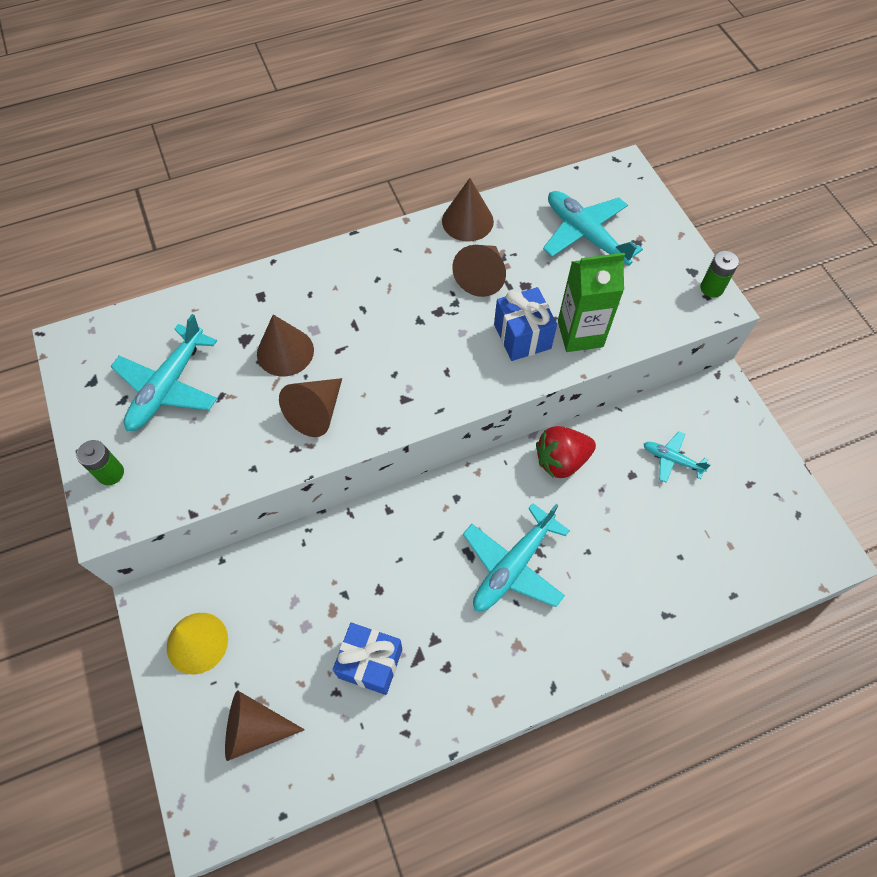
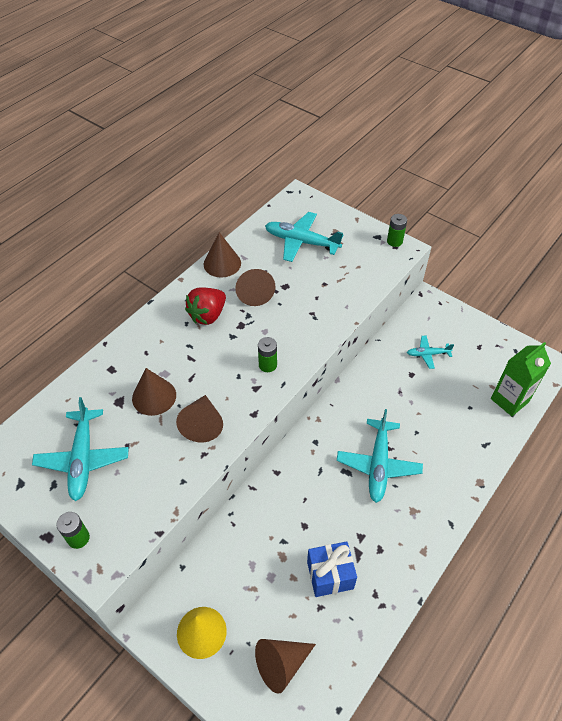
camera: 30 degrees left, 10 degrees down
blue gift [494,287,557,361] -> none
red strawberry [536,426,596,479] -> red strawberry moved to [185,287,226,325]
green carton [558,253,625,352] -> green carton moved to [491,342,551,416]
none -> green battery [258,337,277,372]

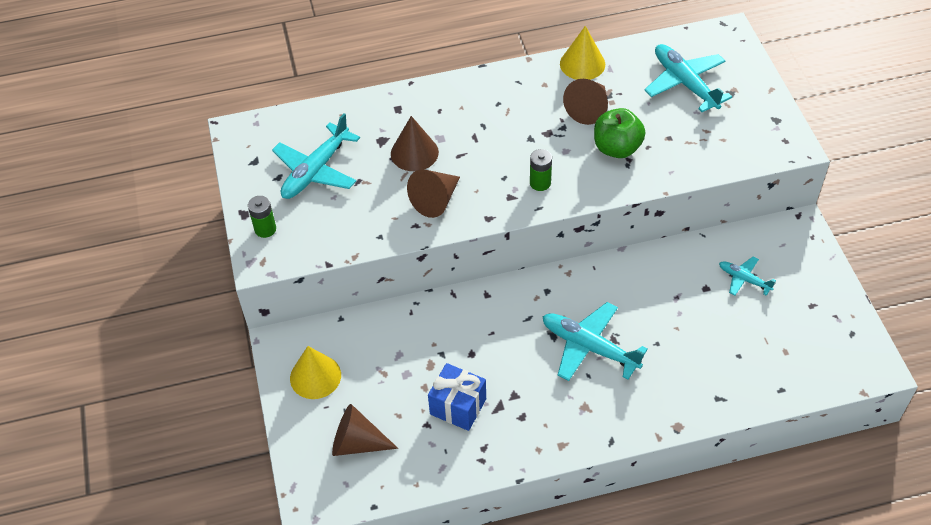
camera: 40 degrees right, 0 degrees up
red strawberry [185,287,226,325] -> none
brown cone [204,232,241,278] -> yellow cone [560,26,605,80]
turquoise plane [337,409,423,503] -> turquoise plane turned 75 degrees clockwise [542,302,648,381]
green battery [387,214,407,247] -> none
green carton [491,342,551,416] -> none
none -> green apple [594,108,645,158]

